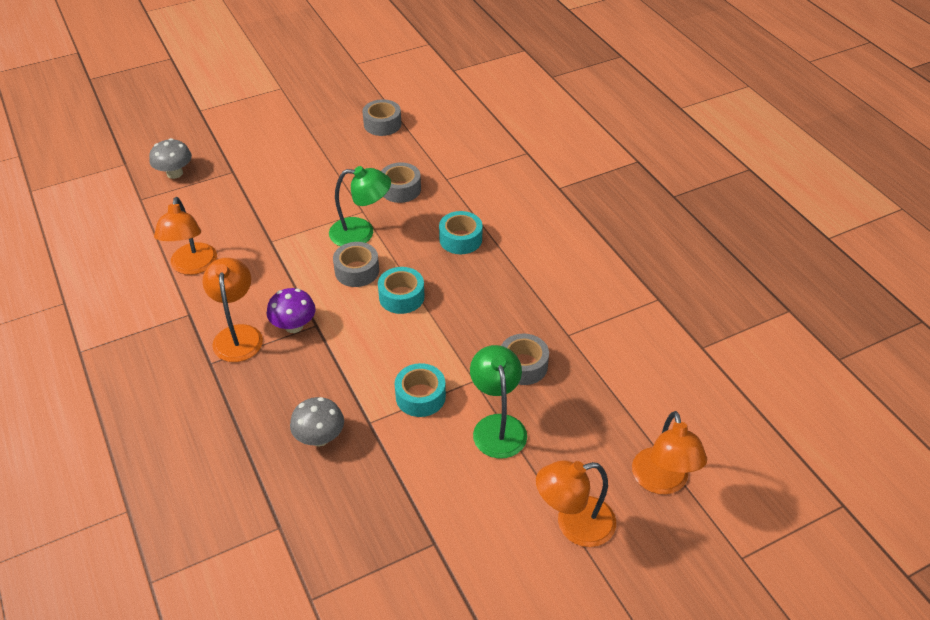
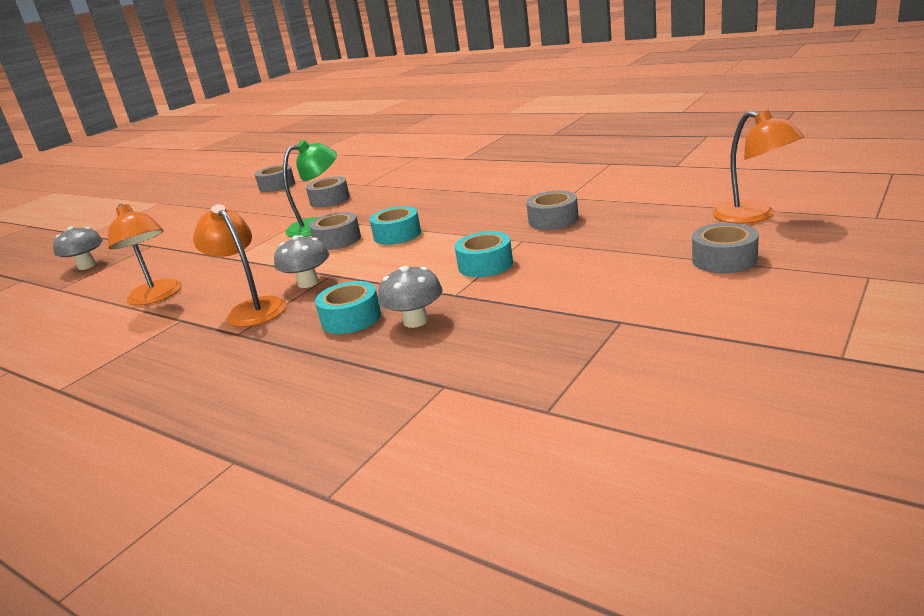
camera: 25 degrees left, 20 degrees down
purple mushroom [267,288,316,333] -> grey mushroom [274,235,329,288]
turquoise tape [439,211,483,254] -> turquoise tape moved to [315,281,381,334]
green lamp [470,345,527,459] -> none
orange lamp [536,460,616,547] -> grey tape [692,223,759,273]

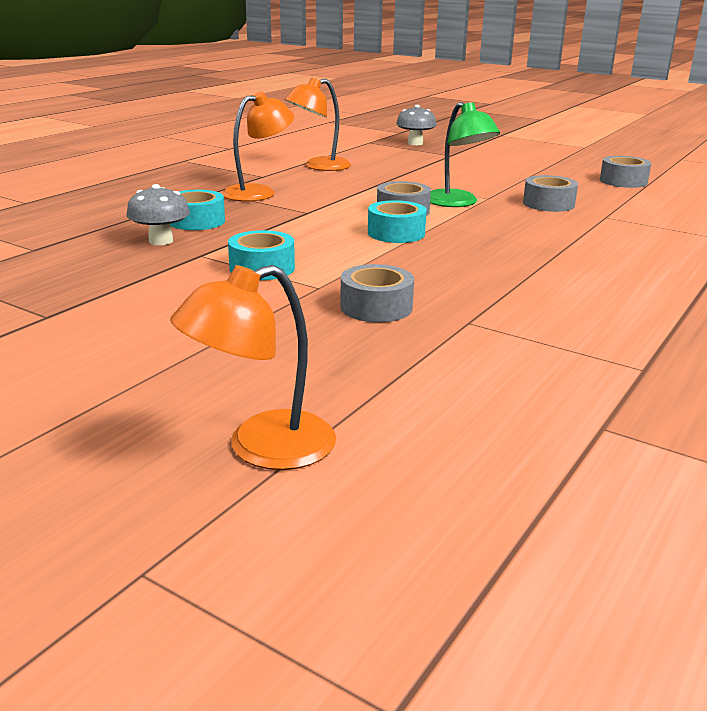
camera: 85 degrees right, 0 degrees up
grey mushroom [274,235,329,288] -> none
grey tape [692,223,759,273] -> none

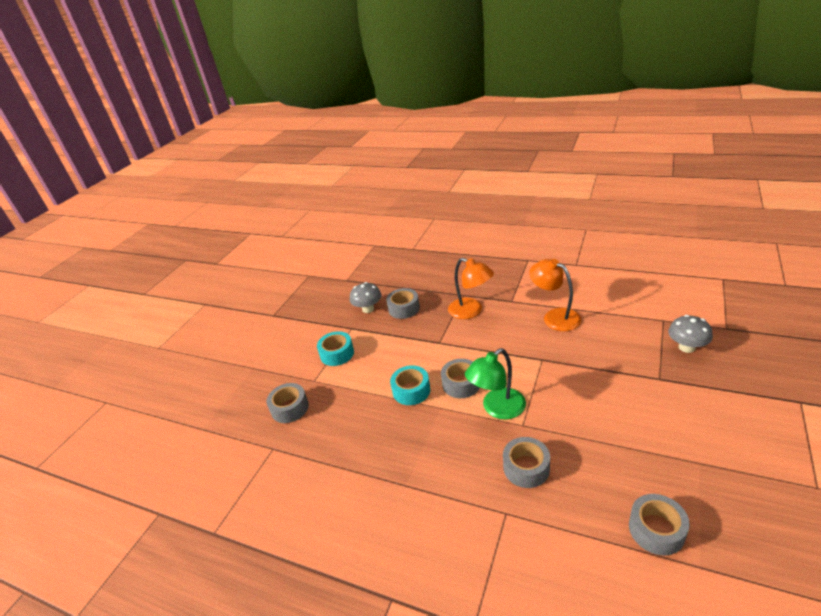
camera: 85 degrees right, 10 degrees up
turquoise tape [170,190,225,230] -> grey tape [386,288,420,319]
orange lamp [170,265,336,470] -> none

